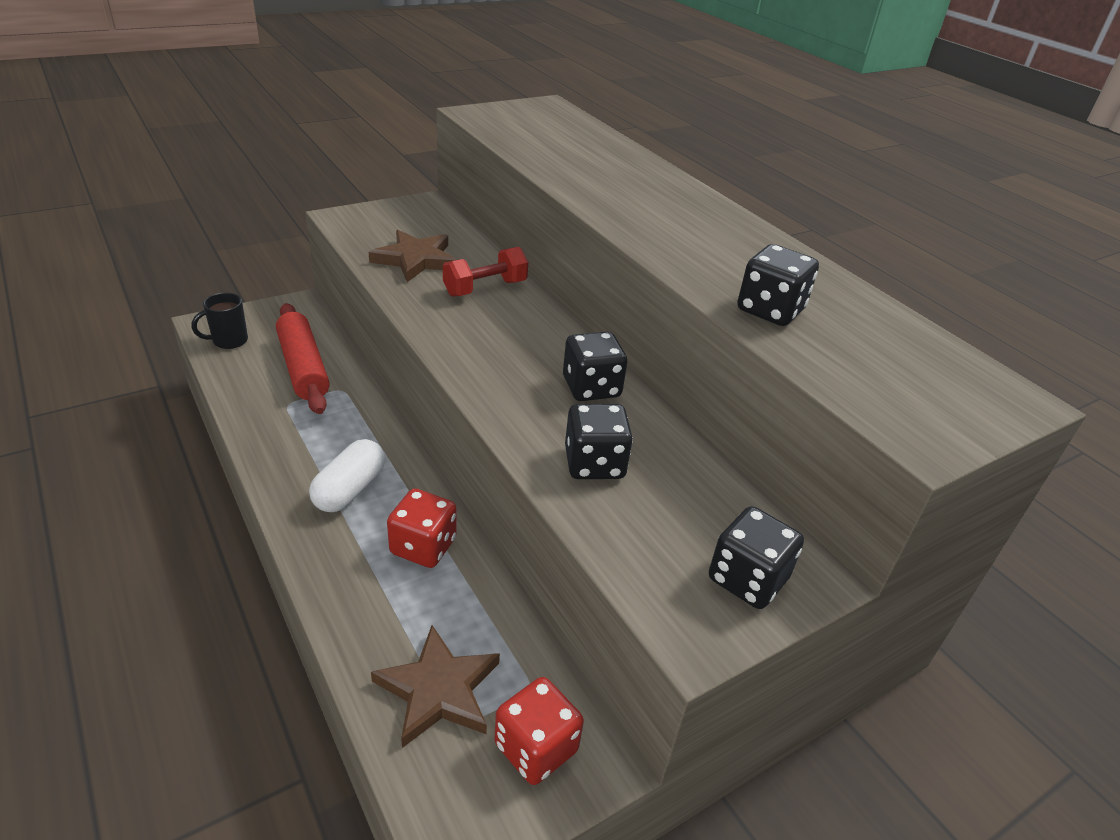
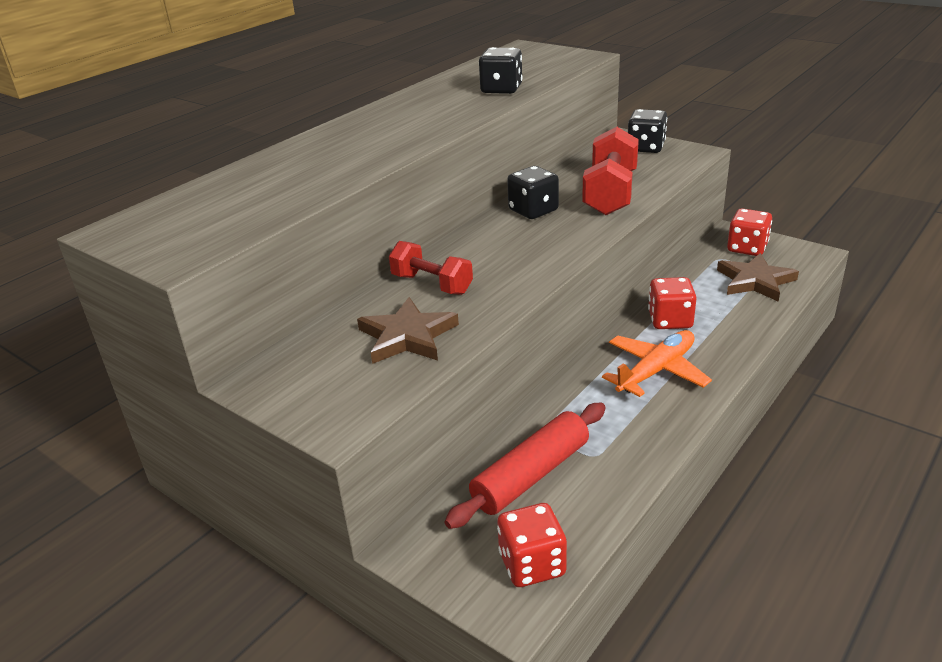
camera: 105 degrees left, 5 degrees down
black mug [192,293,248,349] -> red dice [497,503,567,587]
white capsule [309,439,385,512] -> orange plane [602,330,712,397]
black dice [565,404,633,479] -> red dumbbell [582,127,639,215]

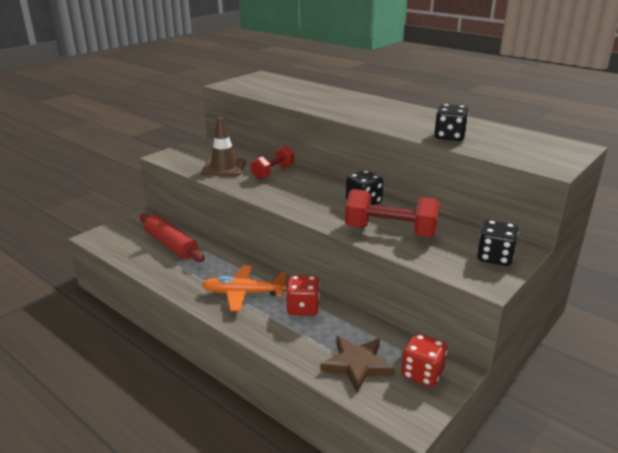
camera: 90 degrees right, 5 degrees down
brown star [357,297,459,364] -> brown traffic cone [201,117,246,176]
red dice [497,503,567,587] -> none
orange plane [602,330,712,397] -> orange plane turned 135 degrees clockwise [202,265,287,311]

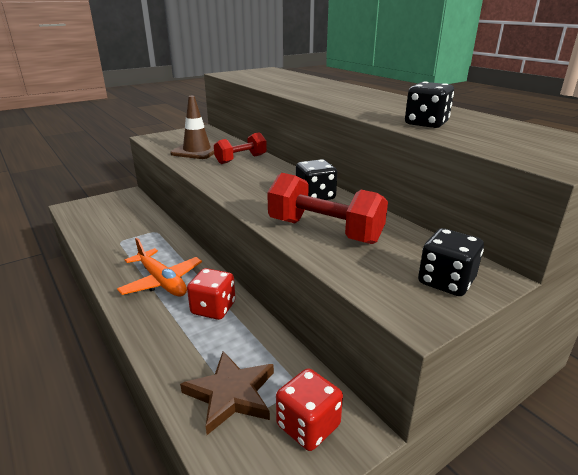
camera: 15 degrees right, 0 degrees up
red rolling pin [140,213,205,262] -> none
orange plane [202,265,287,311] -> orange plane turned 150 degrees counterclockwise [117,238,202,296]

